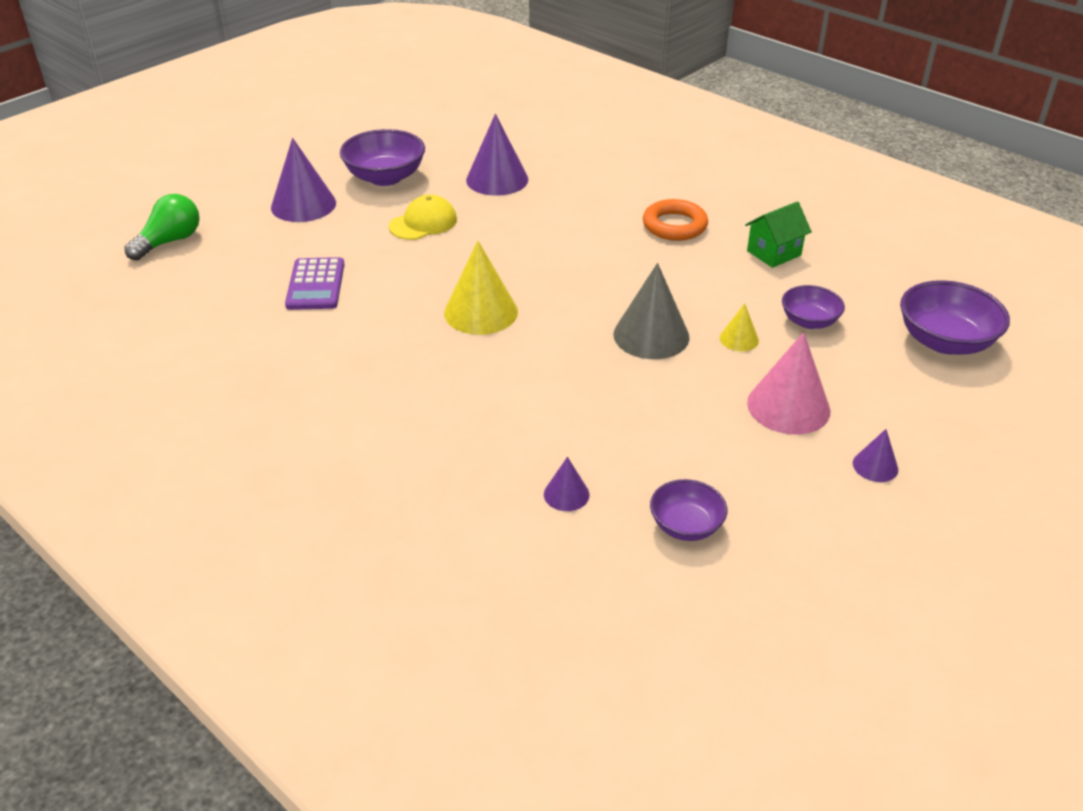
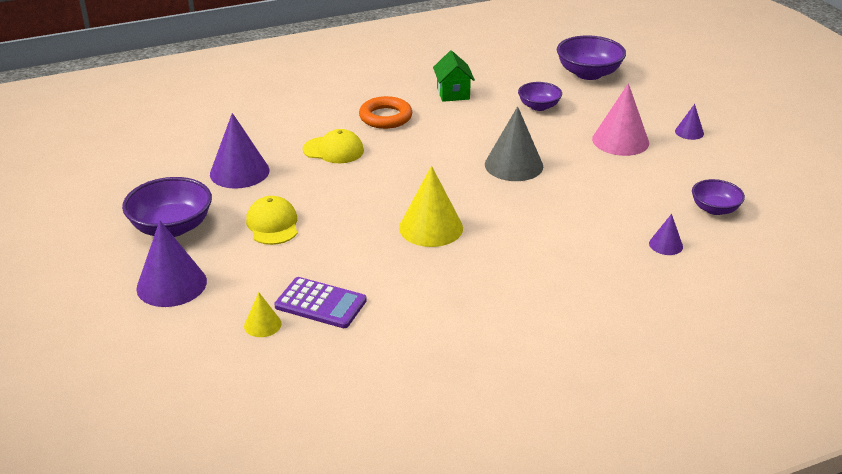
camera: 65 degrees left, 5 degrees down
green light bulb [124,194,200,261] -> none
yellow cone [720,303,759,351] -> yellow cone moved to [244,293,282,337]
none -> yellow cap [303,129,364,163]

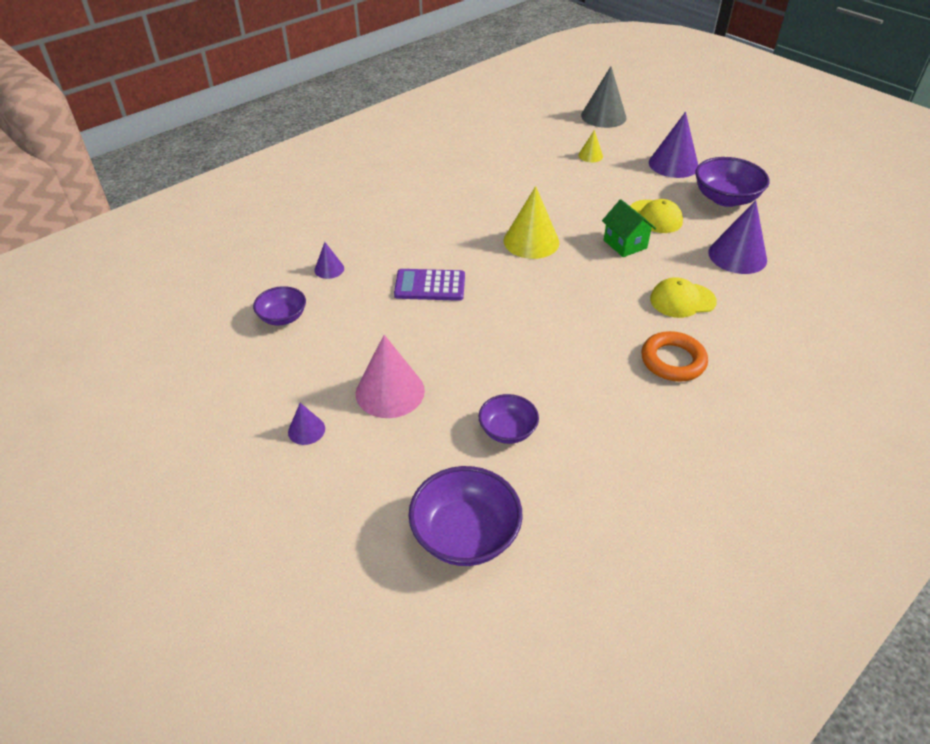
camera: 160 degrees right, 10 degrees up
purple calculator [274,277,367,328] -> purple calculator moved to [394,269,465,301]
green house [433,50,475,102] -> green house moved to [602,200,656,257]
grey cone [485,106,543,181] -> grey cone moved to [581,66,626,128]

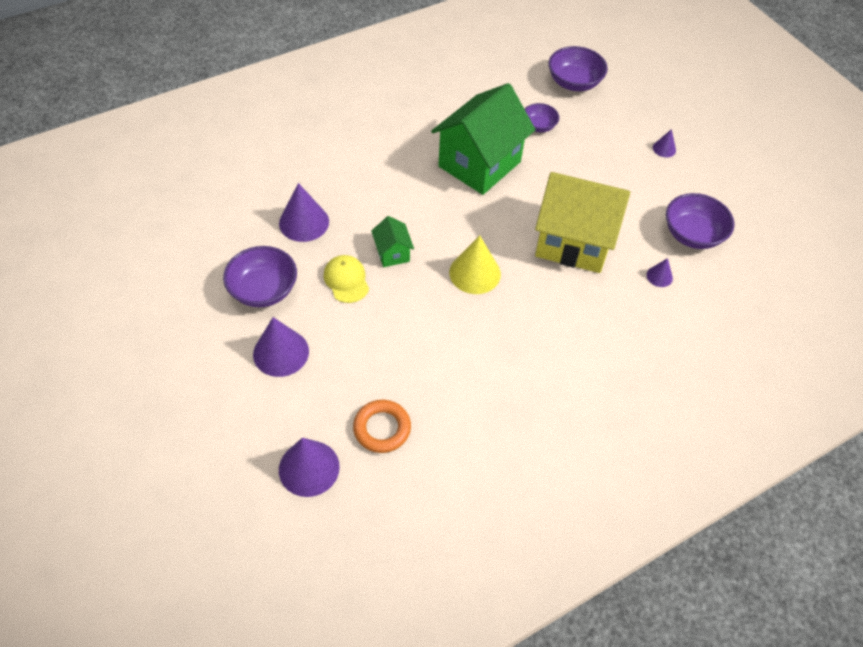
camera: 170 degrees left, 10 degrees up
purple bowl [253,286,306,325] -> purple bowl [666,193,734,249], size x1.64
pink cone [356,335,425,418] -> none
purple calculator [394,269,465,301] -> yellow house [535,172,630,273]
yellow cone [578,130,603,162] -> none
grey cone [581,66,626,128] -> purple cone [279,438,340,497]
orange ring [641,331,708,382] -> orange ring moved to [353,400,411,453]
yellow cap [650,277,717,318] -> none
none -> green house [431,83,536,195]

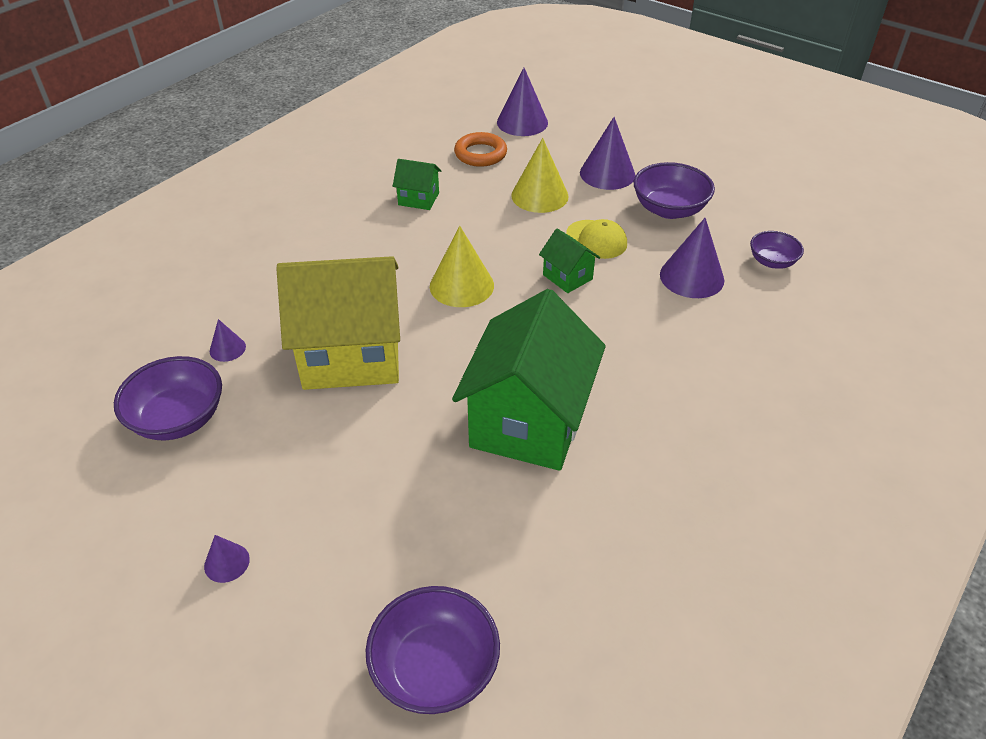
camera: 160 degrees right, 10 degrees down
purple bowl [525,103,559,132] -> purple bowl moved to [750,231,804,269]
none -> green house [393,159,442,210]
none -> yellow cone [511,138,569,213]

